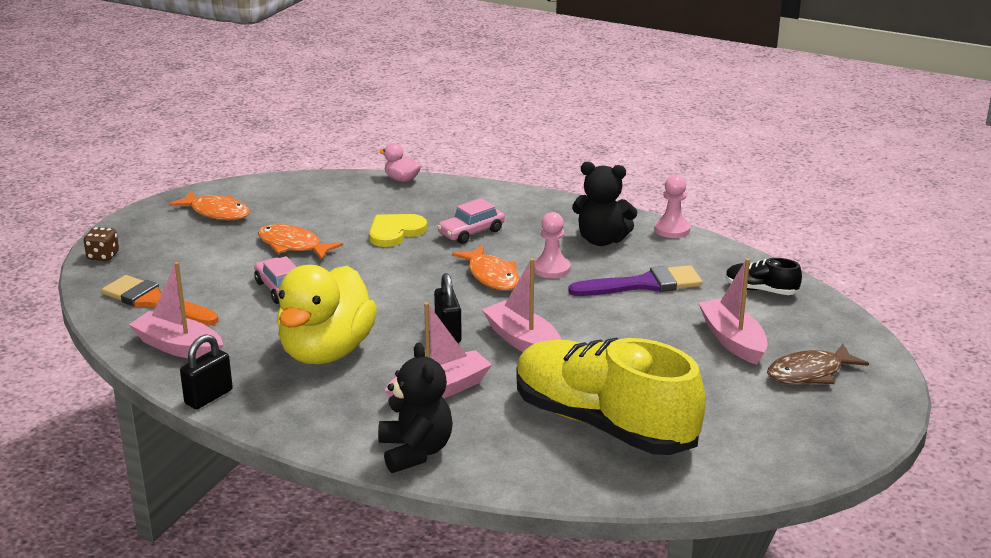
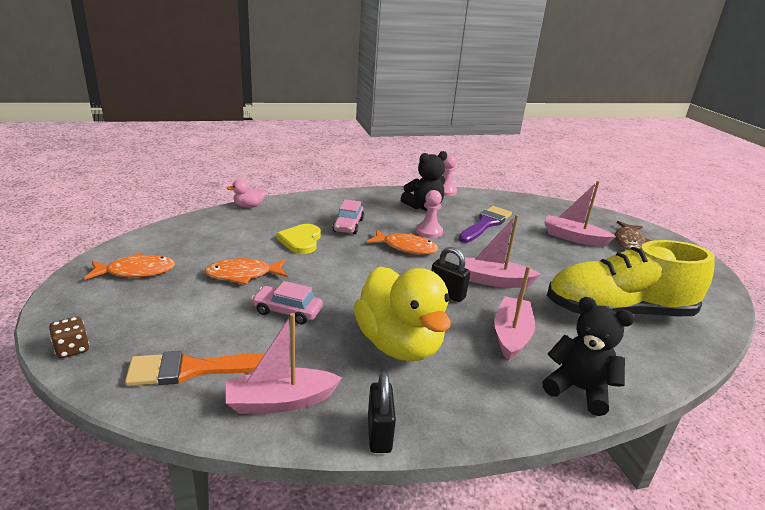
camera: 45 degrees left, 0 degrees up
black shoe [725,258,802,295] -> none

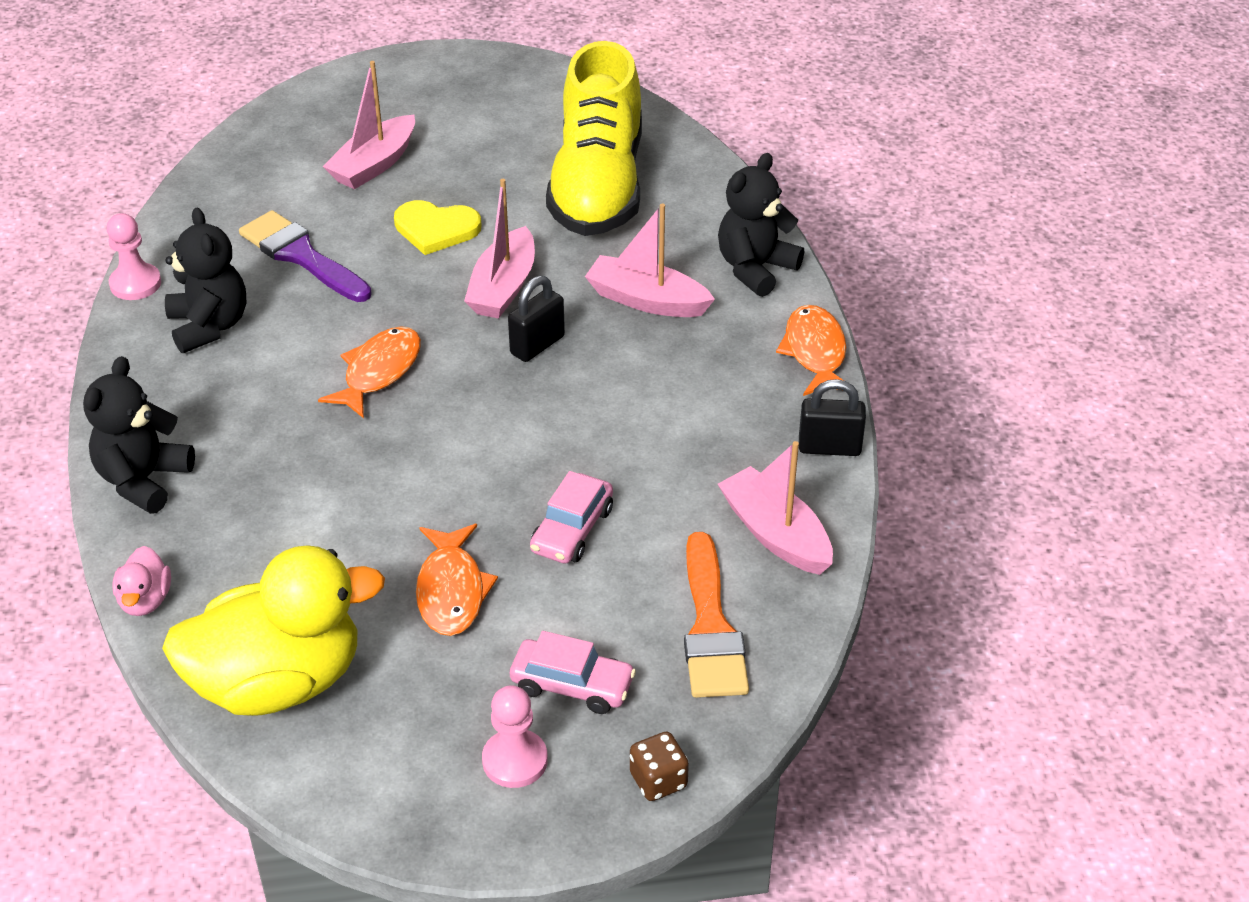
camera: 80 degrees left, 15 degrees up
orange fish [84,254,175,280] -> orange fish moved to [776,305,847,396]
pink boat [226,313,342,414] -> pink boat turned 150 degrees clockwise [718,441,833,575]
yellow heart [276,224,321,254] -> yellow heart moved to [394,200,482,255]
pink car [333,199,364,234] -> pink car moved to [510,631,636,714]
yellow duck [354,266,451,362] -> yellow duck moved to [162,545,385,716]
pink pawn [416,190,443,238] -> pink pawn moved to [482,685,548,788]
brown fish [615,221,651,250] -> none
none -> black teddy bear [83,356,195,514]

